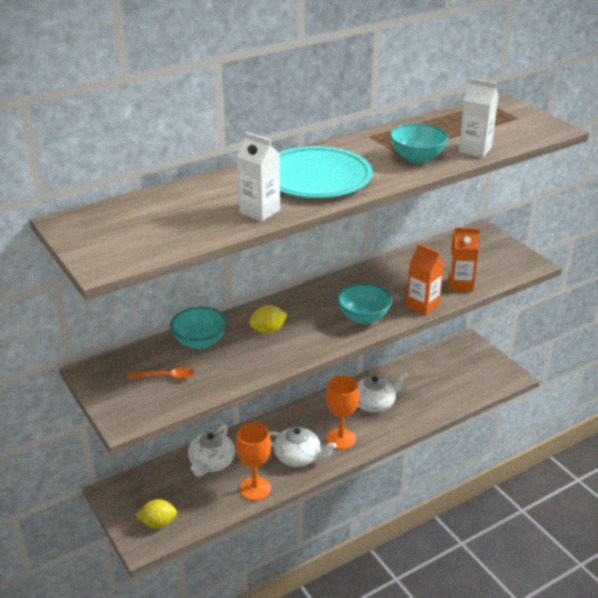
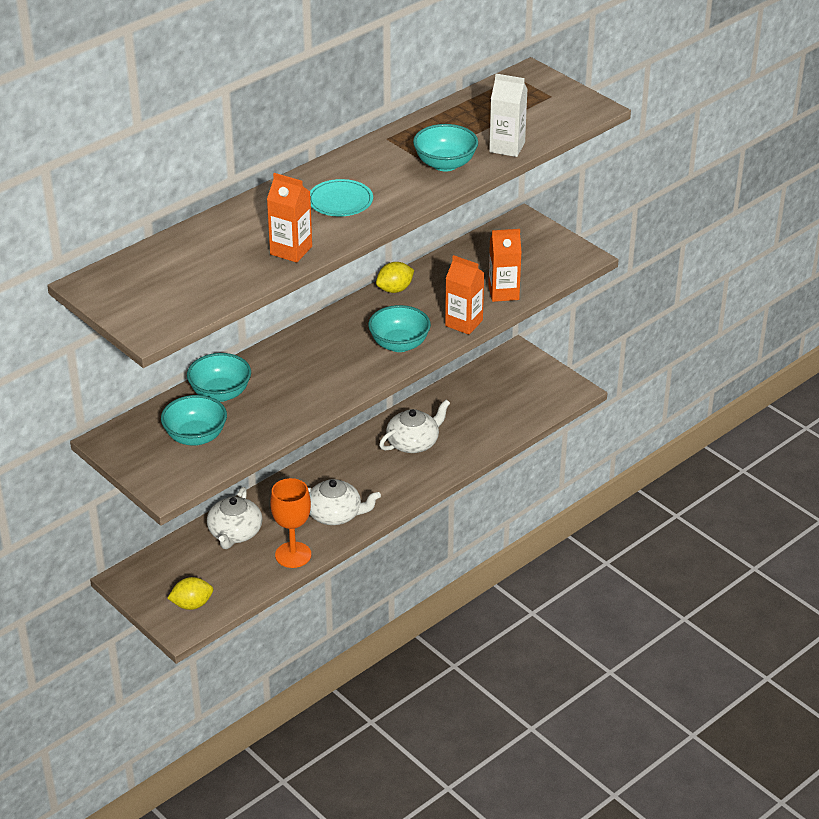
camera: 10 degrees left, 5 degrees up
orange spoon [128,367,194,379] -> turquoise bowl [161,395,227,446]
white carton [237,132,280,221] -> orange carton [267,173,312,263]
yellow lemon [249,305,288,334] -> yellow lemon moved to [376,262,414,293]
turquoise plate [279,146,373,198] -> turquoise plate [310,179,373,216], size x0.54
orange goblet [326,375,359,450] -> none

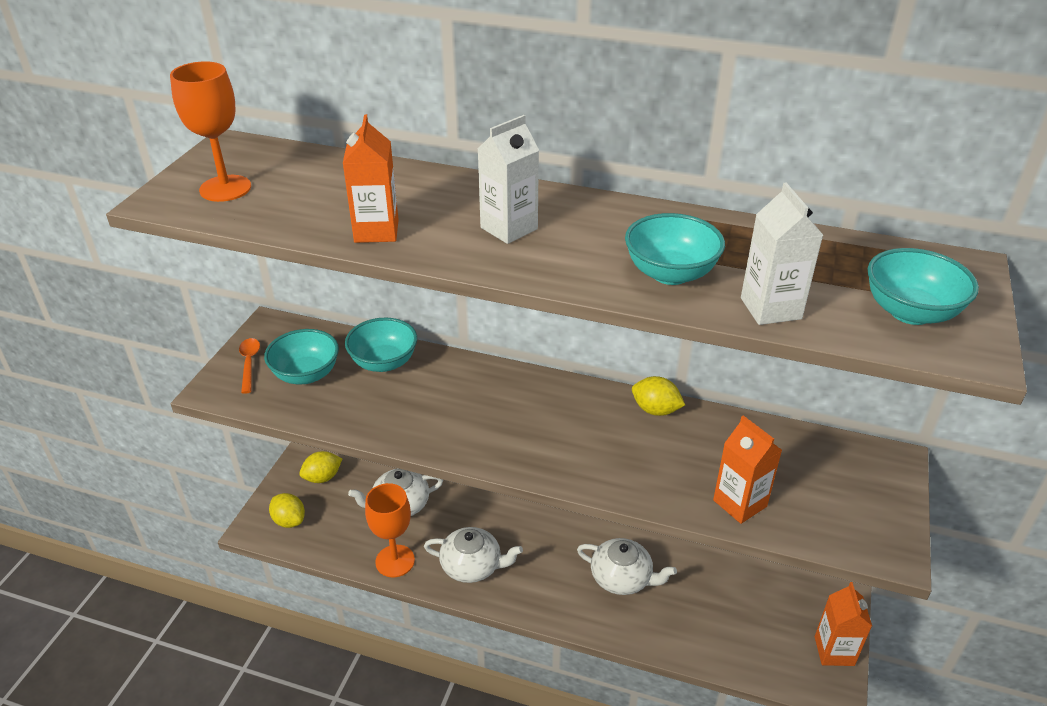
camera: 60 degrees right, 0 degrees up
white teapot [308,479,381,525] -> white teapot turned 60 degrees counterclockwise [424,527,523,583]
turquoise plate [310,179,373,216] -> white carton [478,115,539,244]
turquoise bowl [368,305,431,352] -> turquoise bowl moved to [868,248,979,325]
orange carton [445,255,484,335] -> orange carton moved to [815,582,872,666]
none -> orange goblet [170,61,251,202]
none -> orange spoon [239,338,260,394]
none -> yellow lemon [299,451,342,483]

